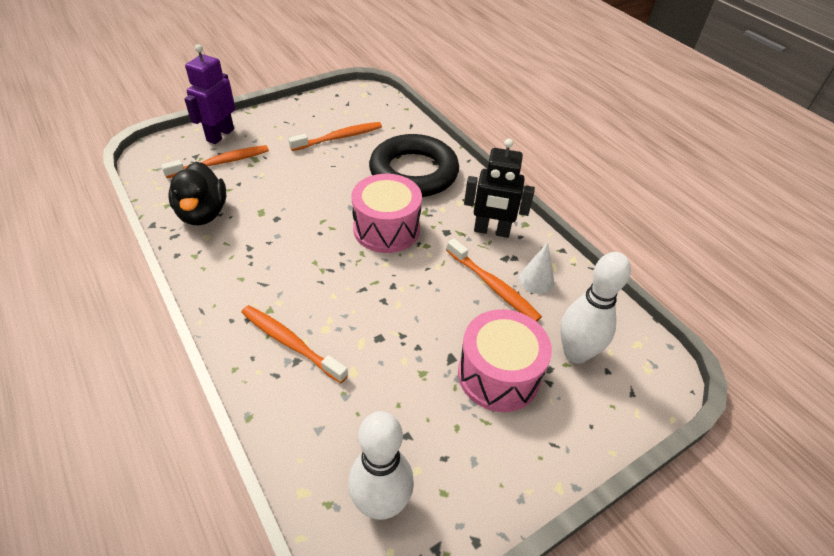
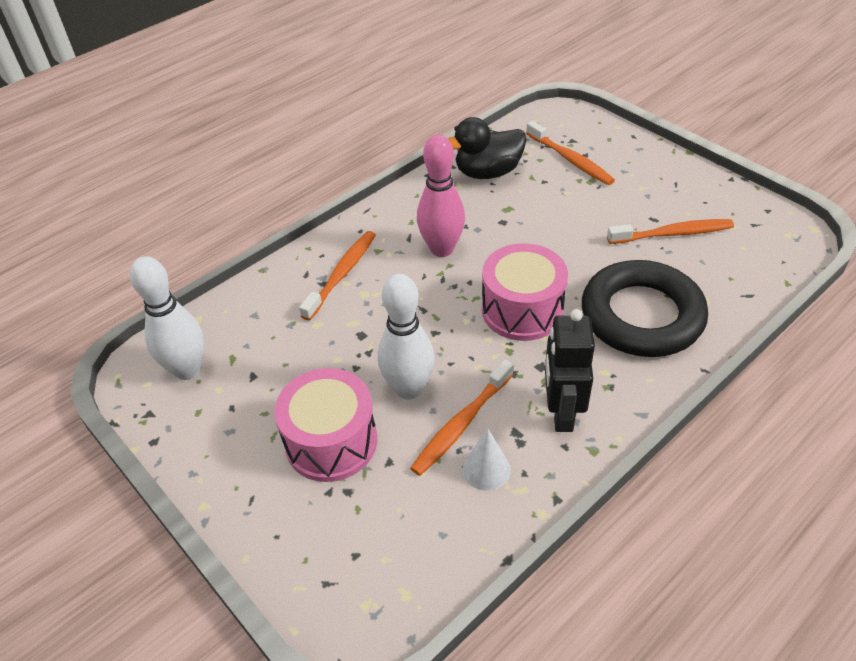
camera: 85 degrees right, 0 degrees up
purple robot [184,44,235,144] -> none
orange toothbrush [288,122,382,151] -> orange toothbrush turned 60 degrees counterclockwise [607,219,734,244]
white bowling pin [560,252,631,364] -> white bowling pin moved to [378,274,435,400]
none -> pink bowling pin [417,135,465,257]

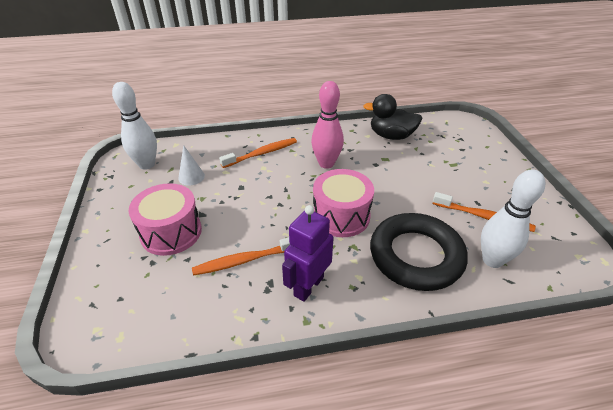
camera: 30 degrees right, 5 degrees down
white bowling pin [378,274,435,400] -> white bowling pin moved to [481,169,545,268]
white cone [463,428,511,491] -> white cone moved to [178,145,205,186]
orange toothbrush [526,121,615,185] -> none
black robot [545,309,595,432] -> purple robot [282,205,334,302]

